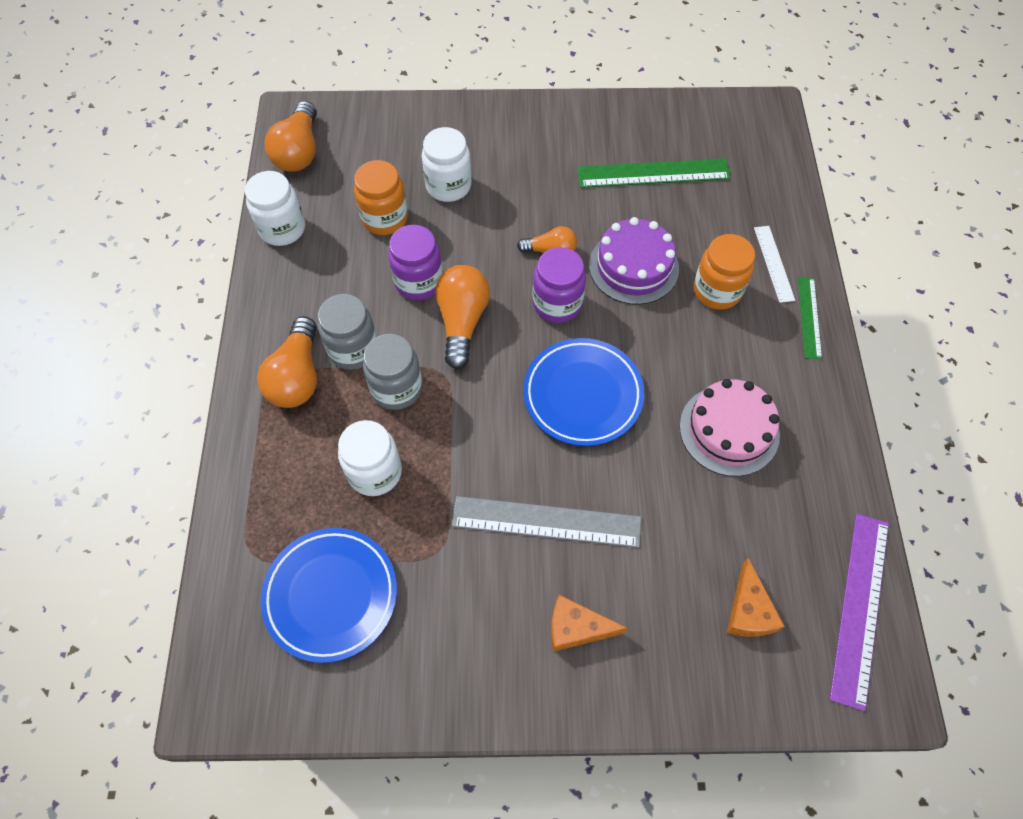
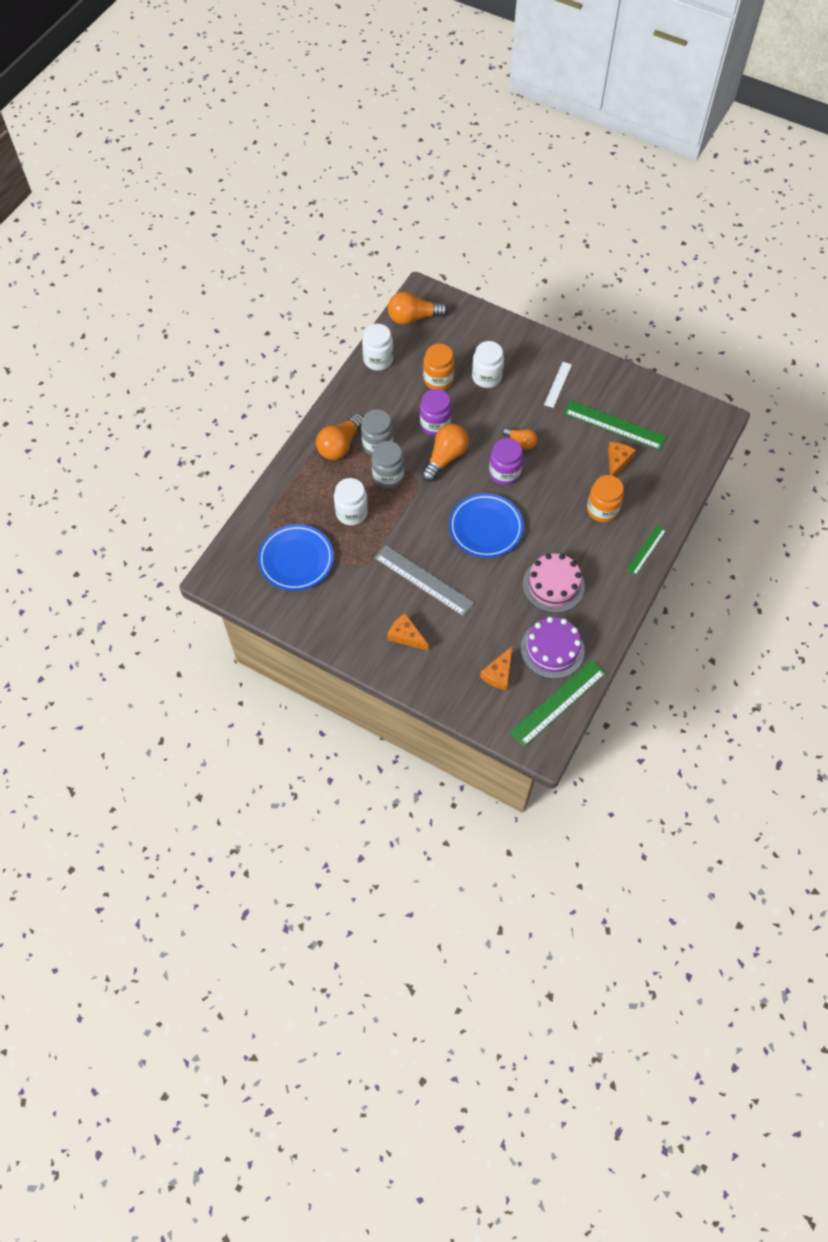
camera: 30 degrees right, 0 degrees up
orange light bulb [265,101,317,172] -> orange light bulb turned 45 degrees clockwise [388,292,448,325]
purple cake [589,217,679,305] -> purple cake moved to [521,617,585,679]
white ruler [754,226,795,303] -> white ruler moved to [544,362,572,408]
purple ruler [829,514,889,711] -> green ruler [510,660,606,746]
none -> orange cheese [608,442,636,477]

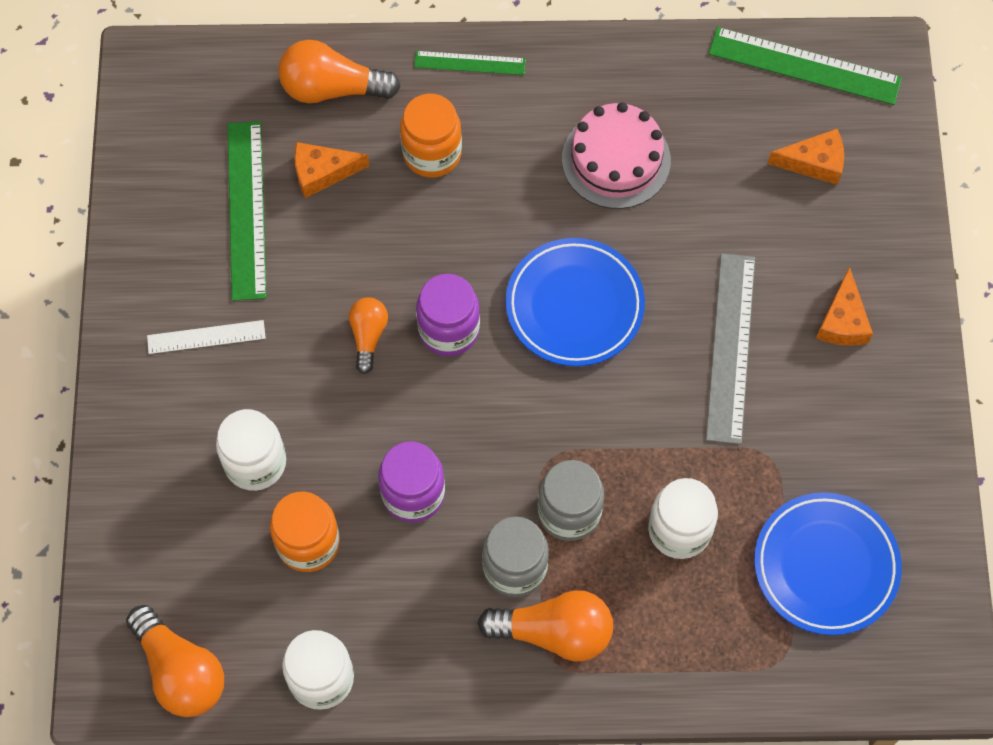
camera: 120 degrees left, 5 degrees up
orange light bulb [422,424,469,482] -> orange light bulb moved to [278,40,400,103]
purple cake [521,617,585,679] -> none

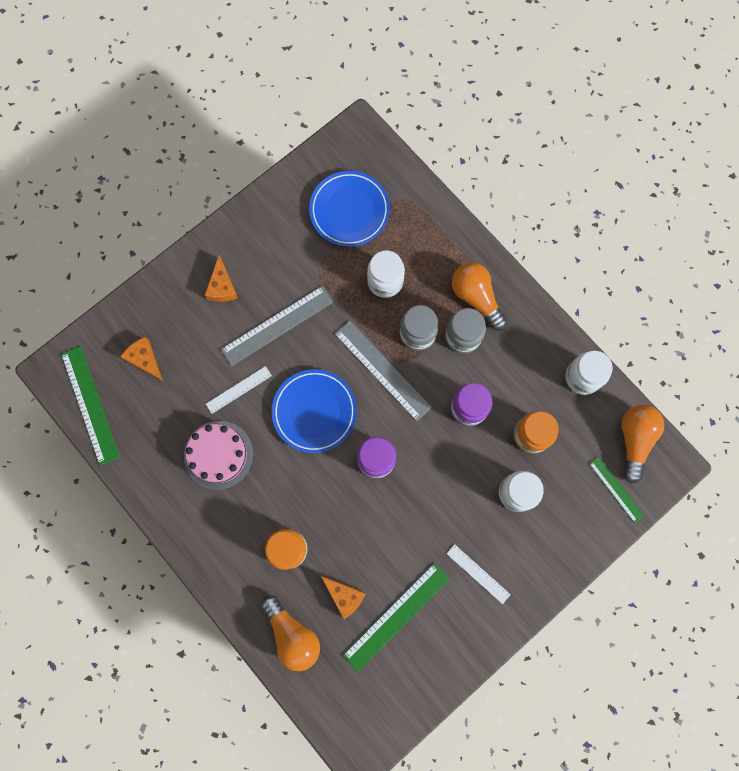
camera: 130 degrees left, 10 degrees up
orange light bulb [349,297,388,374] -> none
green ruler [414,51,526,75] -> green ruler moved to [589,457,644,523]
orange cheese [816,266,873,346] -> orange cheese turned 120 degrees clockwise [205,255,238,302]
none -> white ruler [206,366,272,414]
none -> grey ruler [335,321,432,421]

